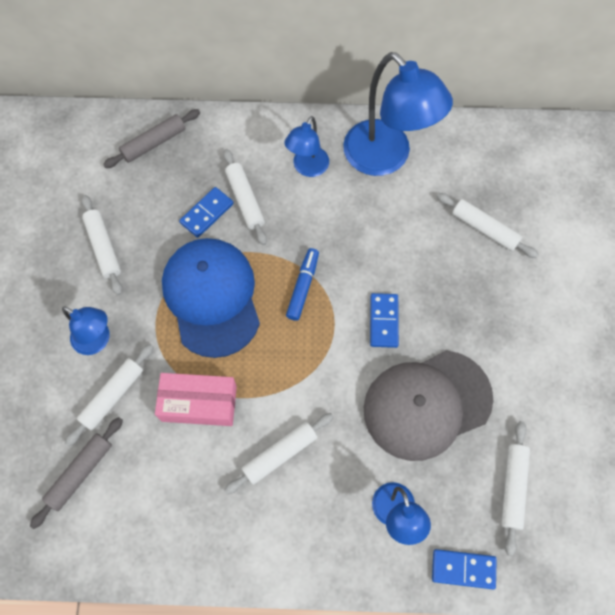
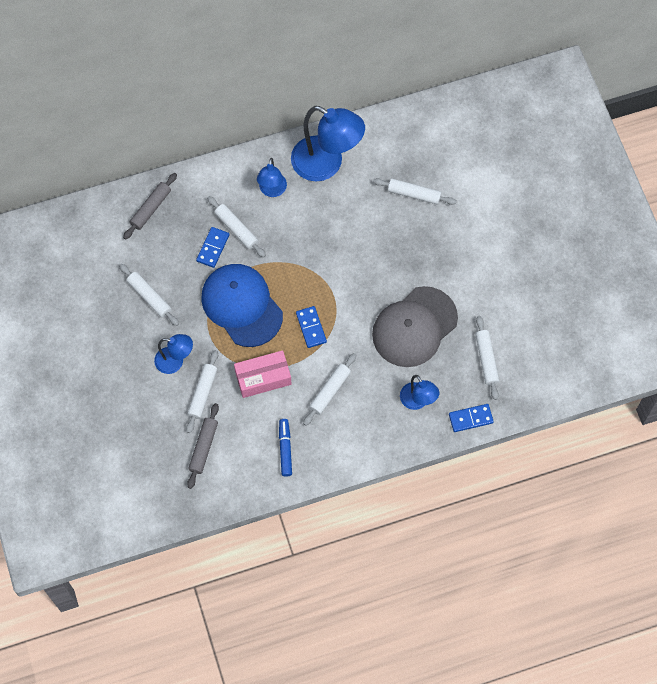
camera: 20 degrees left, 0 degrees up
blue marker [286,248,319,321] -> blue marker moved to [279,419,292,477]
blue domino [370,293,399,348] -> blue domino moved to [296,306,327,348]

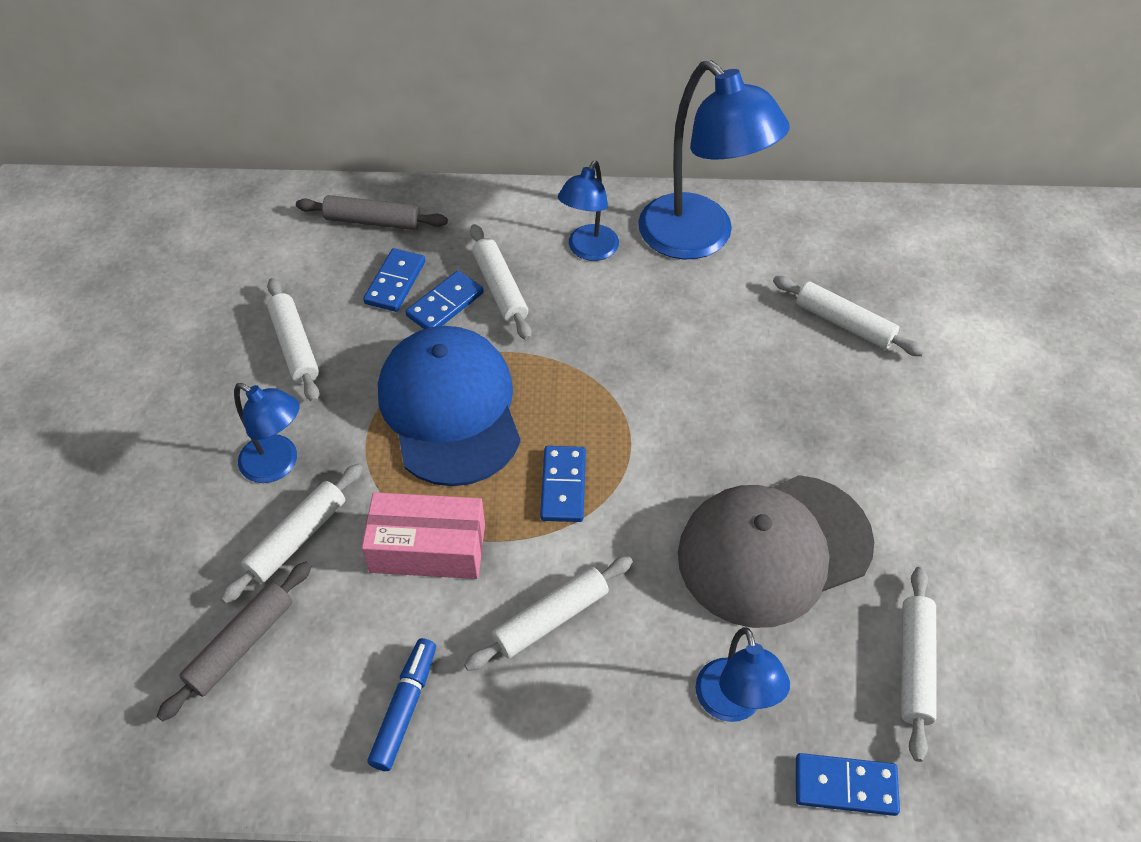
camera: 20 degrees right, 15 degrees down
grey rolling pin [123,173,177,240] -> grey rolling pin turned 45 degrees clockwise [296,195,448,230]
none -> blue domino [363,248,426,312]

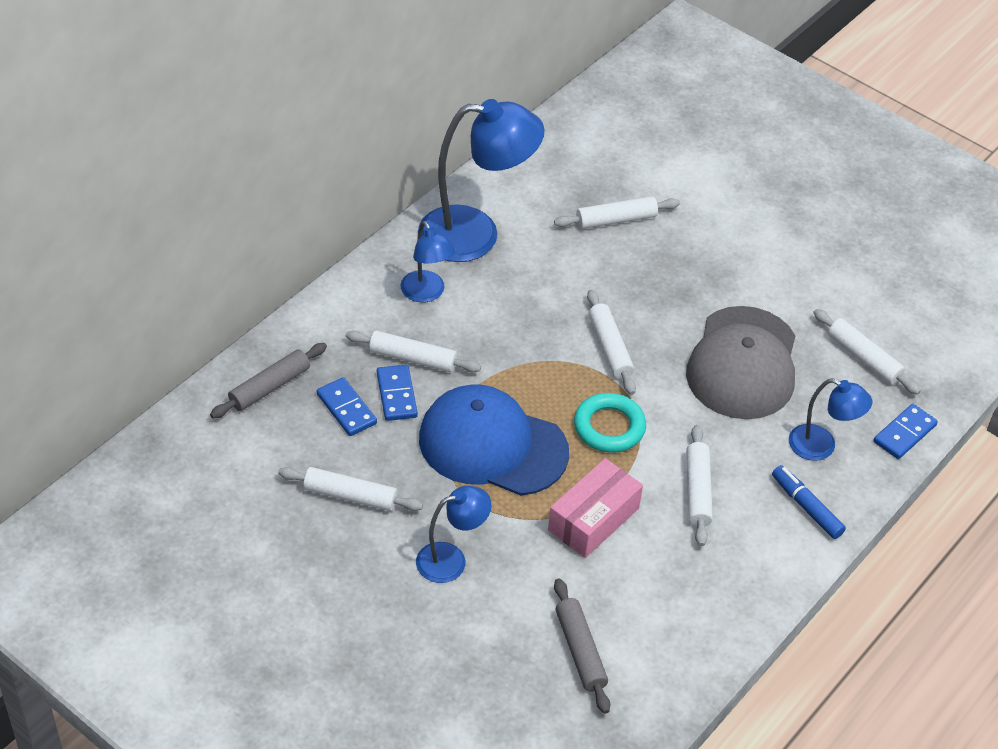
camera: 55 degrees left, 5 degrees down
white rolling pin [220,464,363,604] -> white rolling pin moved to [587,290,636,395]
blue marker [367,638,436,771] -> blue marker moved to [772,465,846,539]
blue domino [540,446,586,522] -> turquoise ring [574,393,646,453]

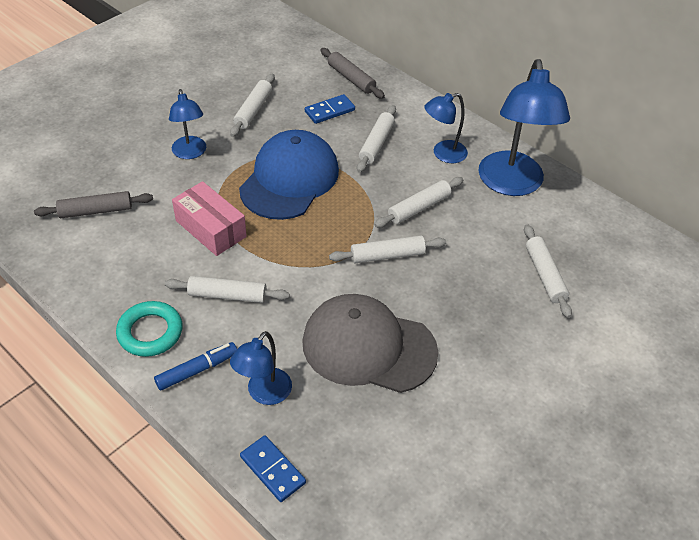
camera: 95 degrees right, 0 degrees up
blue domino [377,365,418,421] -> none
turquoise ring [574,393,646,453] -> turquoise ring moved to [116,301,183,357]
white rolling pin [813,309,921,395] -> white rolling pin moved to [374,177,463,228]

